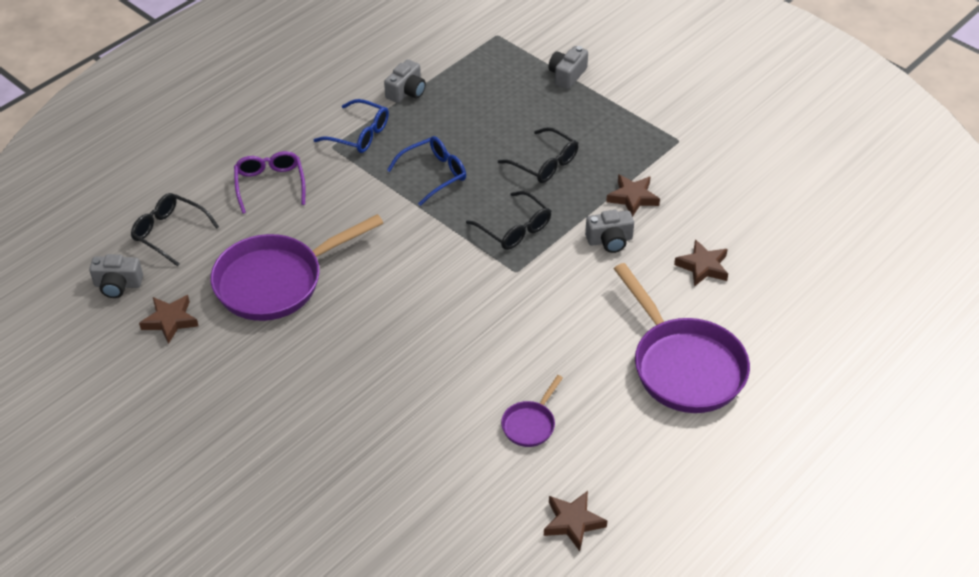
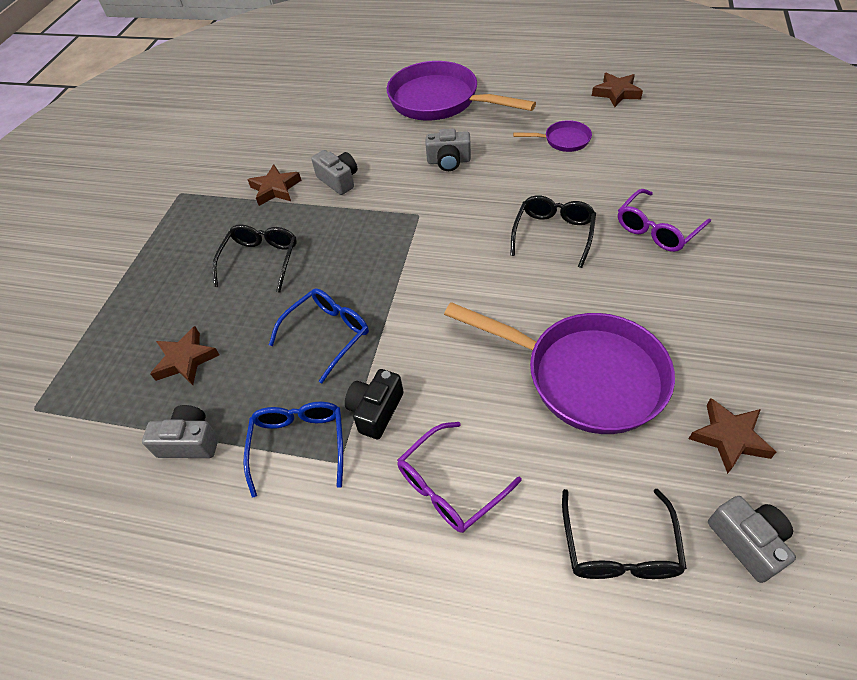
camera: 115 degrees left, 5 degrees up
blue glasses [387,136,466,206] -> blue glasses turned 105 degrees clockwise [269,288,369,383]
black glasses [466,191,551,250] -> black glasses moved to [510,195,596,268]
grey camera [548,46,588,89] -> grey camera moved to [426,129,471,171]
purple pan [614,263,750,413] -> purple pan turned 90 degrees counterclockwise [387,61,536,120]
brown star [674,239,728,287] -> brown star moved to [150,326,219,385]
none -> black camera [345,369,404,439]
none -> purple glasses [618,189,711,252]

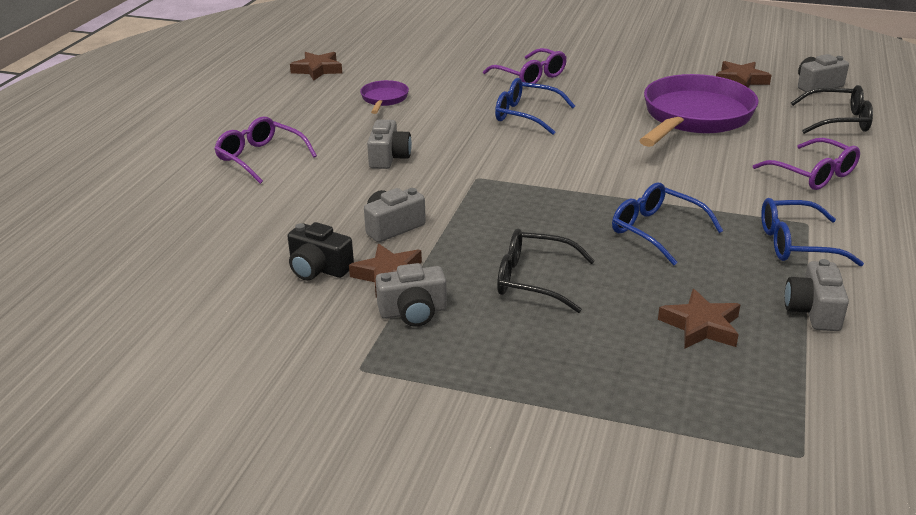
camera: 90 degrees left, 20 degrees down
black camera [345,369,404,439] -> black camera moved to [288,222,354,280]
purple pan [387,61,536,120] -> purple glasses [214,117,317,184]
black glasses [510,195,596,268] -> blue glasses [495,78,575,135]
none -> grey camera [376,263,447,327]

